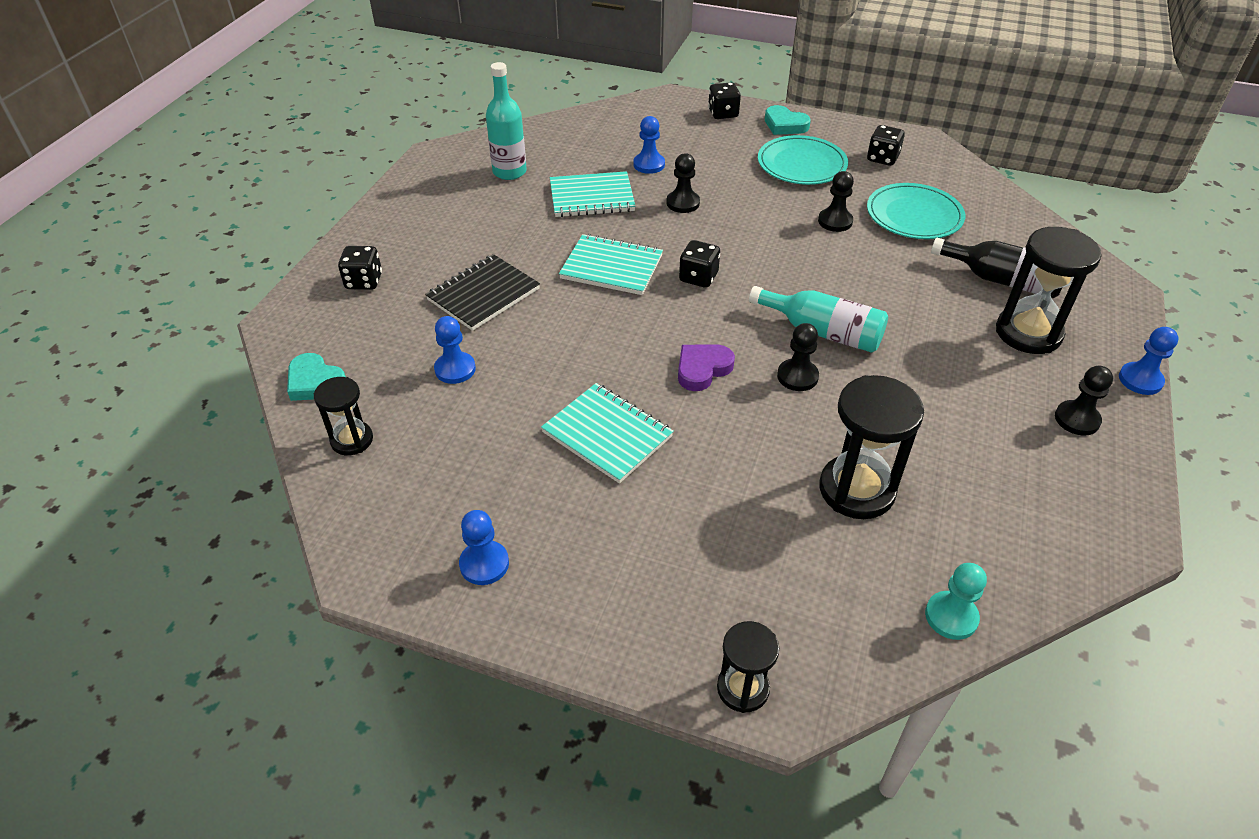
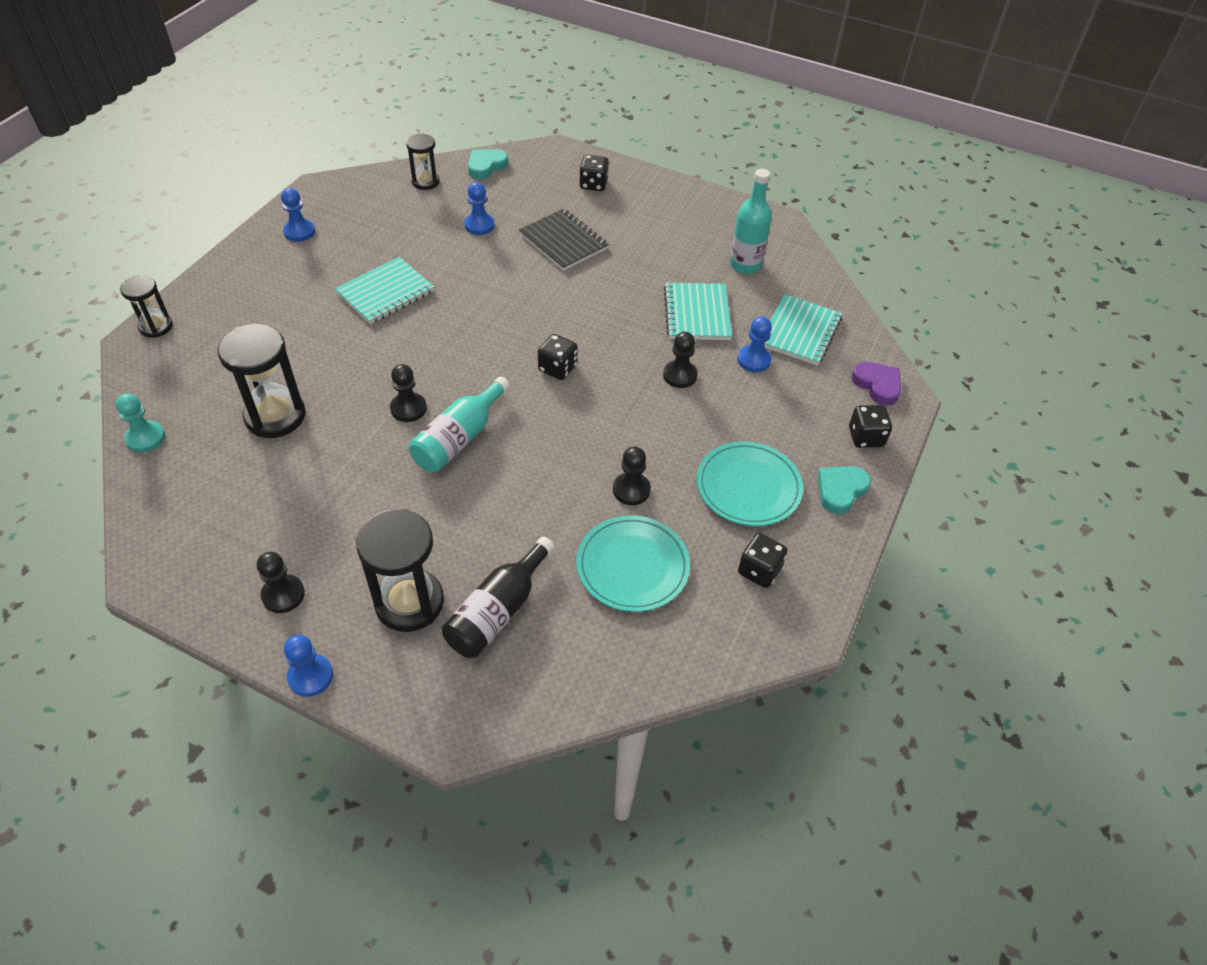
camera: 95 degrees right, 5 degrees up
turquoise notebook [559,234,663,295] -> turquoise notebook moved to [764,294,842,366]
purple heart [678,345,735,391] -> purple heart moved to [851,362,901,406]

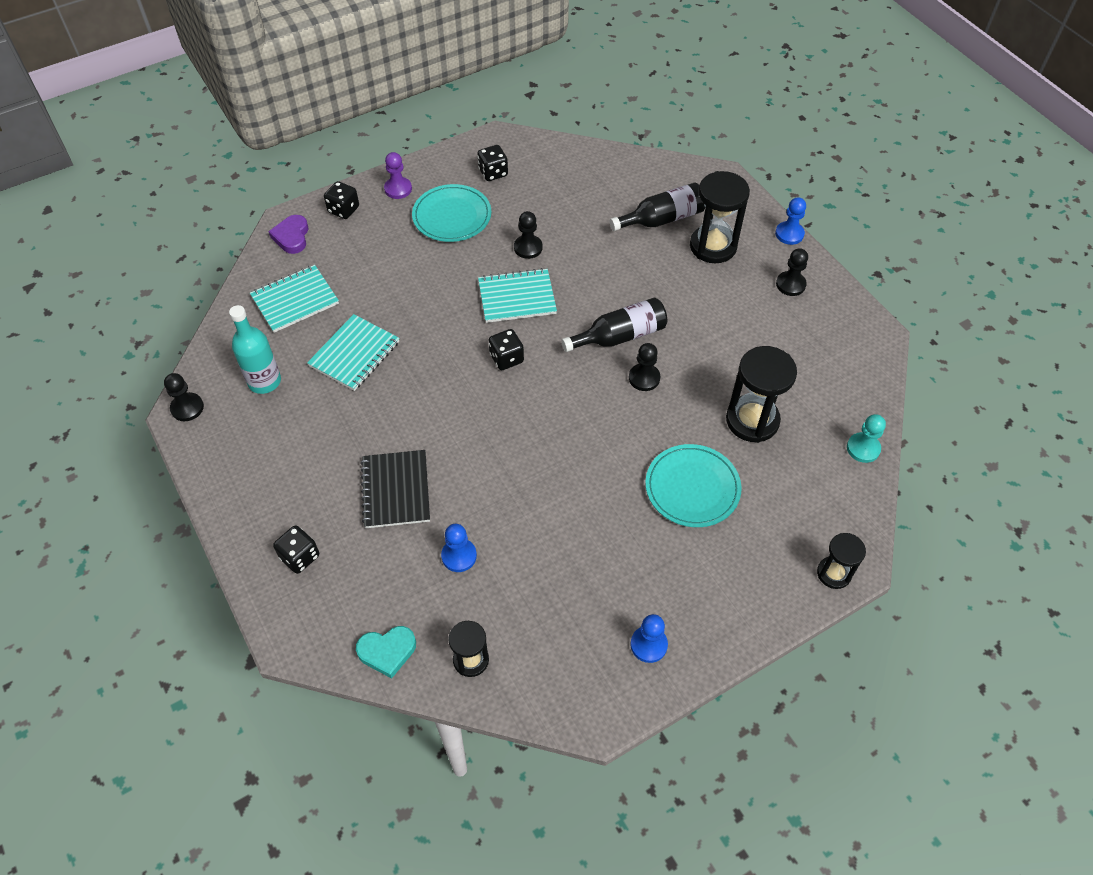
camera: 145 degrees left, 5 degrees up
turquoise notebook [335,257,434,324] -> turquoise notebook moved to [478,268,557,323]
turquoise bottle [409,376,510,472] -> black bottle [561,297,667,352]
turquoise plate [576,515,690,612] -> turquoise plate moved to [645,444,742,527]
black pawn [663,332,698,388] -> black pawn moved to [164,373,204,421]
blue pawn [737,316,772,372] -> none
turquoise heart [817,466,871,514] -> purple pawn [384,152,412,199]

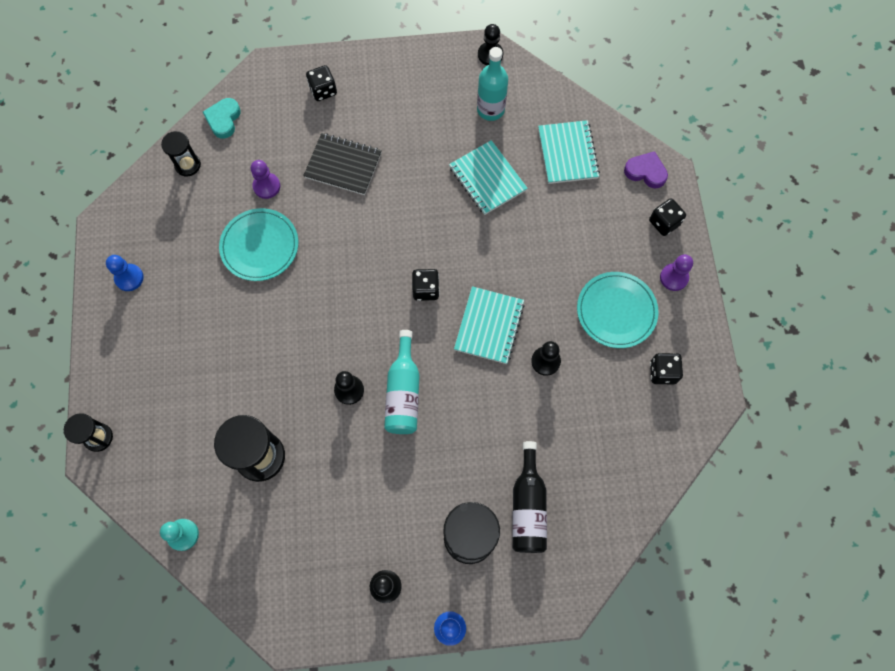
camera: 115 degrees right, 15 degrees up
blue pawn [441,524,477,572] -> purple pawn [251,160,280,199]
black bottle [561,297,667,352] -> turquoise bottle [384,330,420,434]
turquoise plate [645,444,742,527] -> turquoise plate moved to [219,208,298,281]

